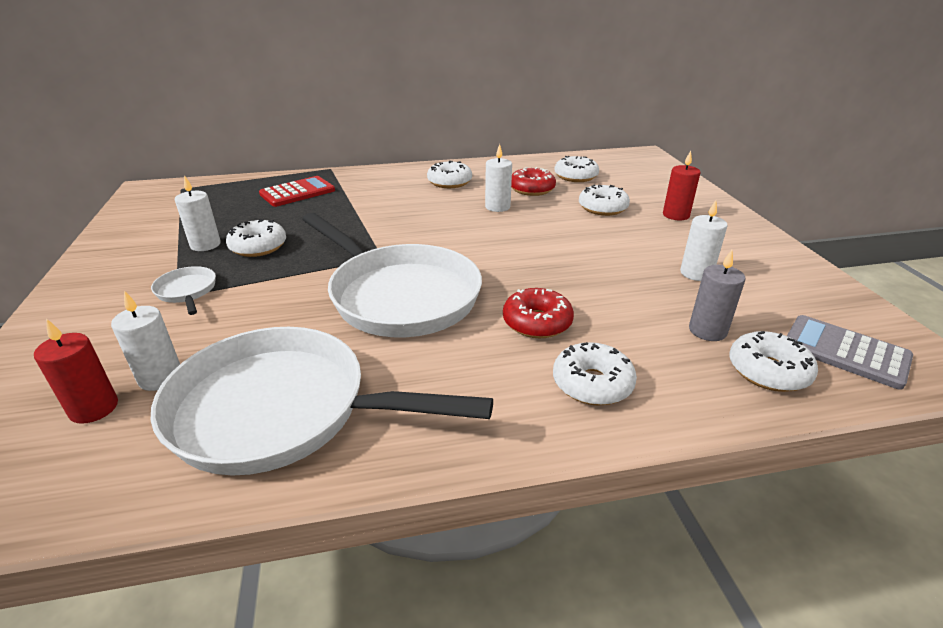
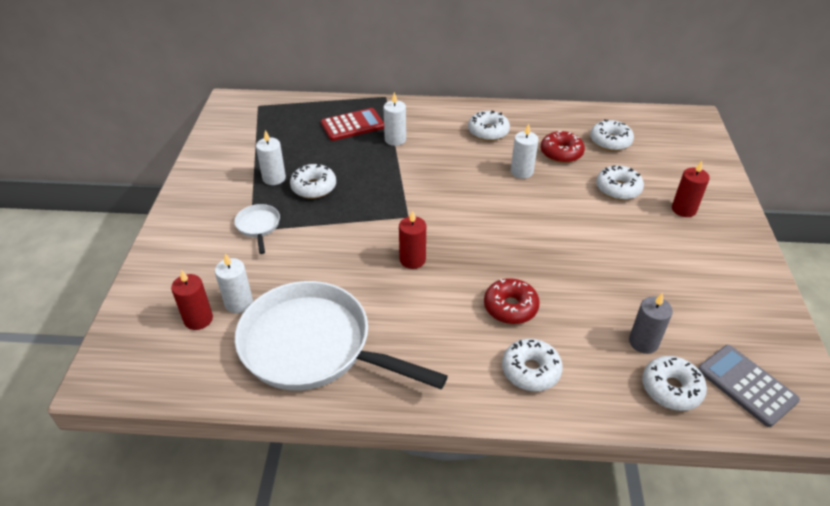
camera: 15 degrees right, 10 degrees up
white pan [302,213,482,337] -> red candle [399,210,426,269]
white candle [680,200,728,281] -> white candle moved to [384,92,406,146]

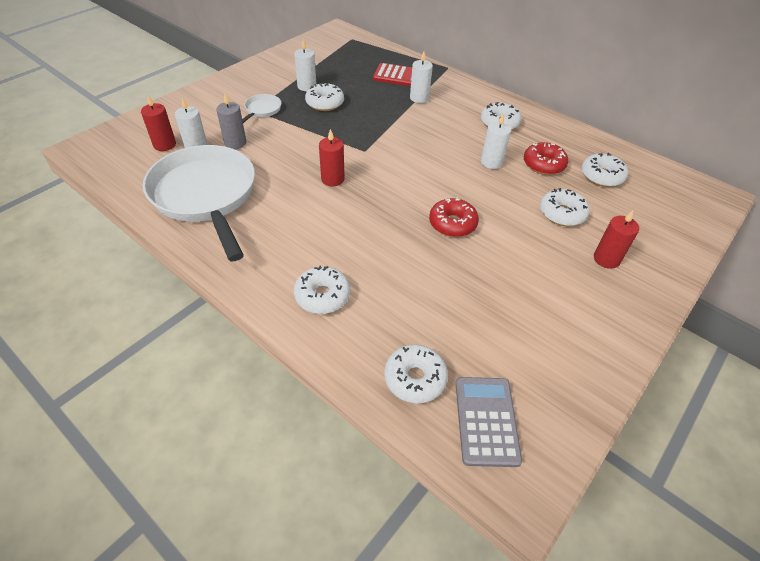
camera: 35 degrees right, 5 degrees up
red donut [484,278,540,324] -> red donut moved to [429,197,479,237]
grey candle [629,293,673,354] -> grey candle moved to [216,94,247,149]

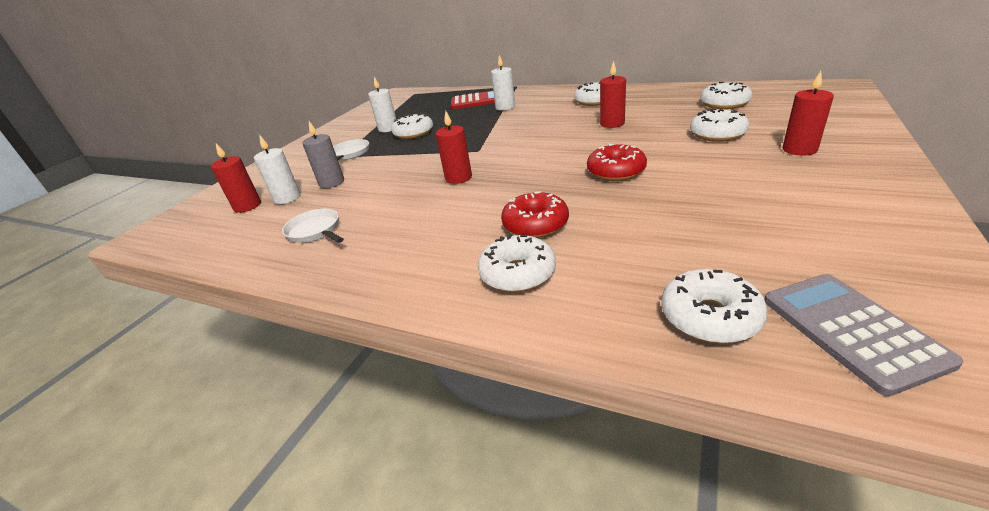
camera: 10 degrees left, 15 degrees down
white pan [143,145,255,261] -> white pan [282,209,344,243], size x0.41
white candle [481,114,511,169] -> red candle [600,61,626,128]
red donut [524,142,568,175] -> red donut moved to [501,191,569,238]

